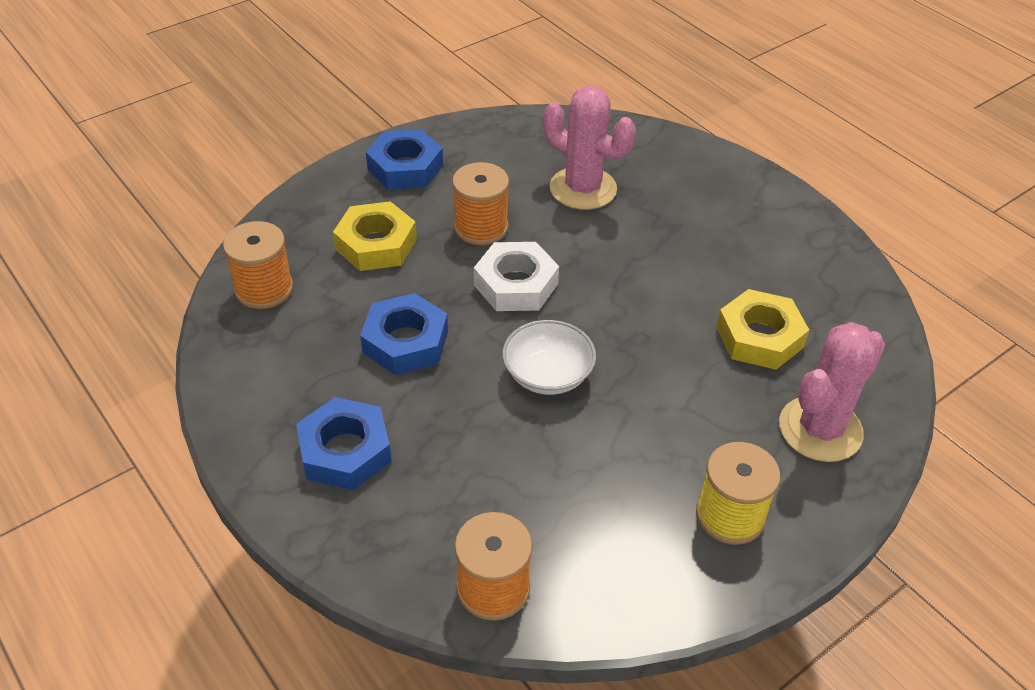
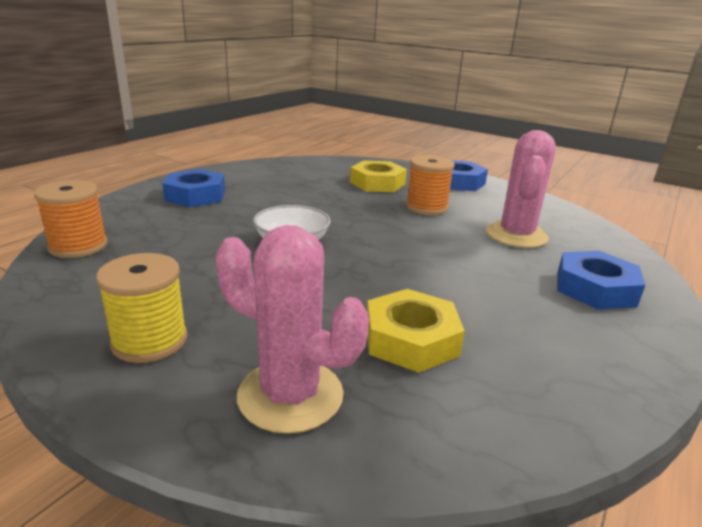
camera: 70 degrees right, 20 degrees down
orange spool [223,221,294,309] -> none
blue nut [360,293,448,375] -> blue nut moved to [557,251,645,310]
white nut [474,242,559,311] -> none

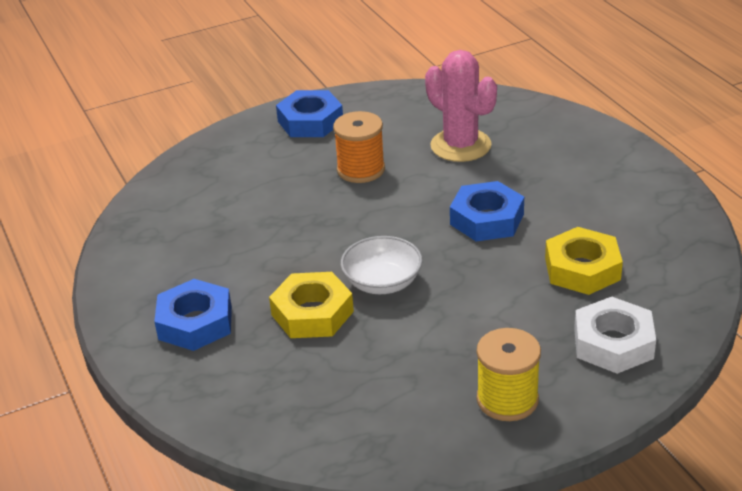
camera: 55 degrees left, 10 degrees up
orange spool [34,180,108,258] -> none
pink cactus [216,225,369,434] -> white nut [574,297,656,374]
yellow nut [350,161,407,192] -> yellow nut moved to [269,272,354,338]
blue nut [557,251,645,310] -> blue nut moved to [450,181,524,241]

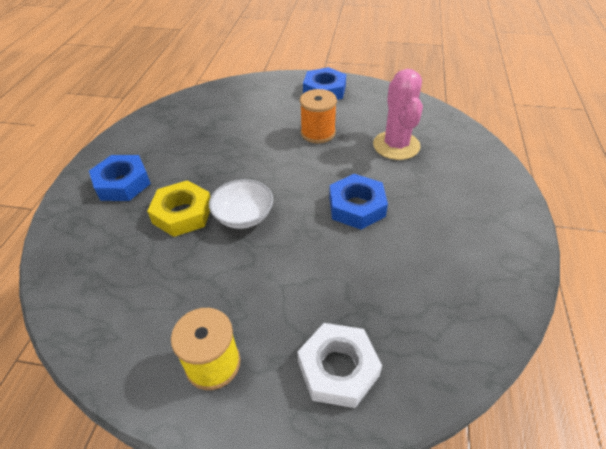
camera: 35 degrees right, 10 degrees up
yellow nut [545,227,623,295] -> none

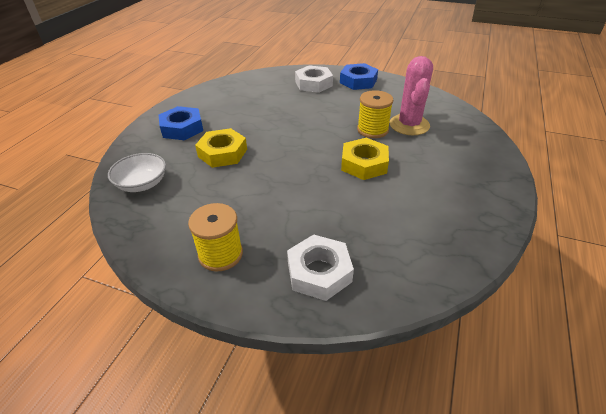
camera: 10 degrees right, 5 degrees down
white bowl [209,179,273,229] -> white bowl moved to [108,153,166,192]
orange spool [300,89,337,143] -> none
blue nut [329,174,388,230] -> yellow nut [341,138,389,180]
none -> white nut [295,65,333,93]
none -> yellow spool [357,90,393,138]

